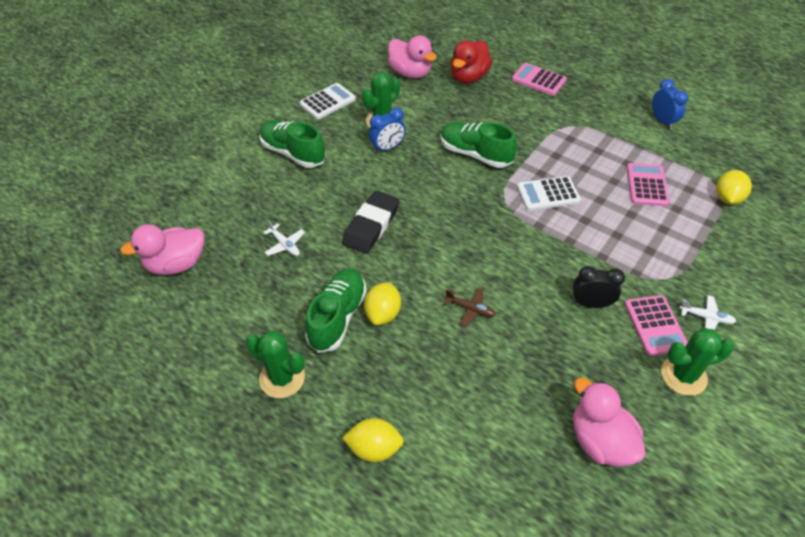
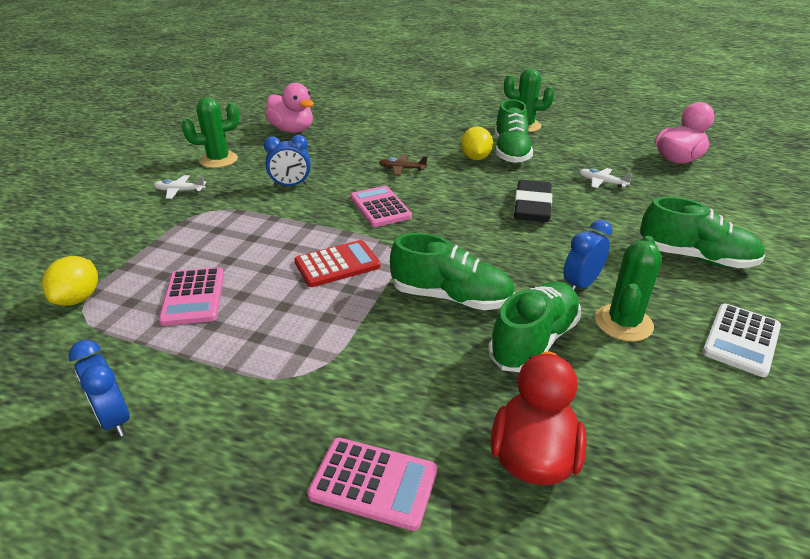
camera: 165 degrees right, 15 degrees down
yellow lemon [342,418,404,462] -> none
pink duck [388,35,437,78] -> none
white calculator [517,176,581,211] -> red calculator [294,240,380,287]
black clock [573,266,625,308] -> blue clock [264,135,311,187]
pink calculator [625,295,688,356] -> pink calculator moved to [350,186,412,227]
none -> green shoe [488,282,581,372]

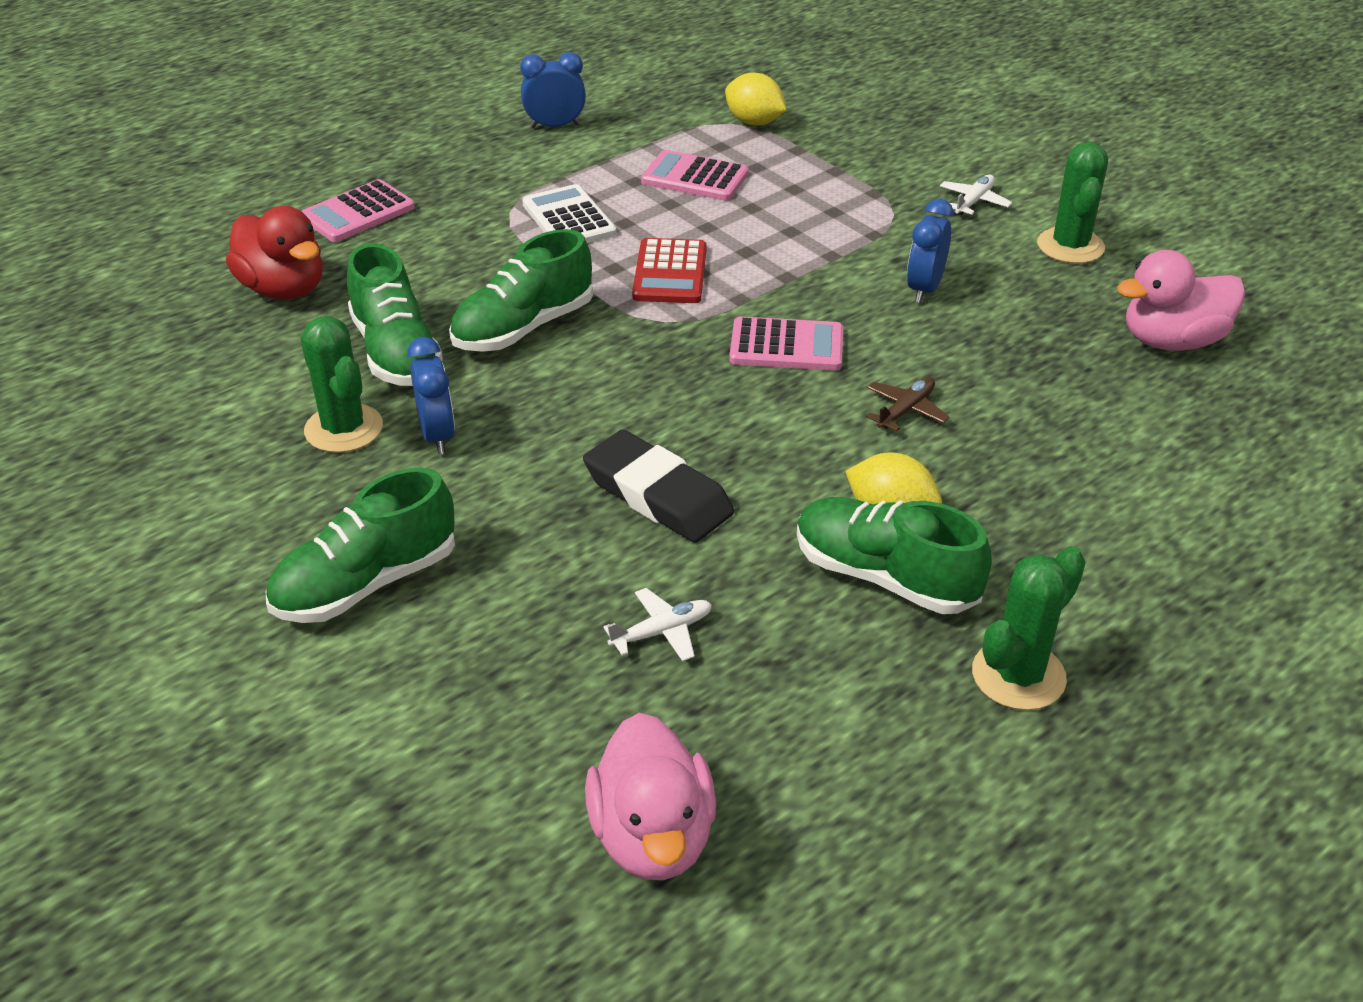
camera: 120 degrees right, 5 degrees up
white calculator [702,303,781,377] -> white calculator moved to [522,184,617,243]

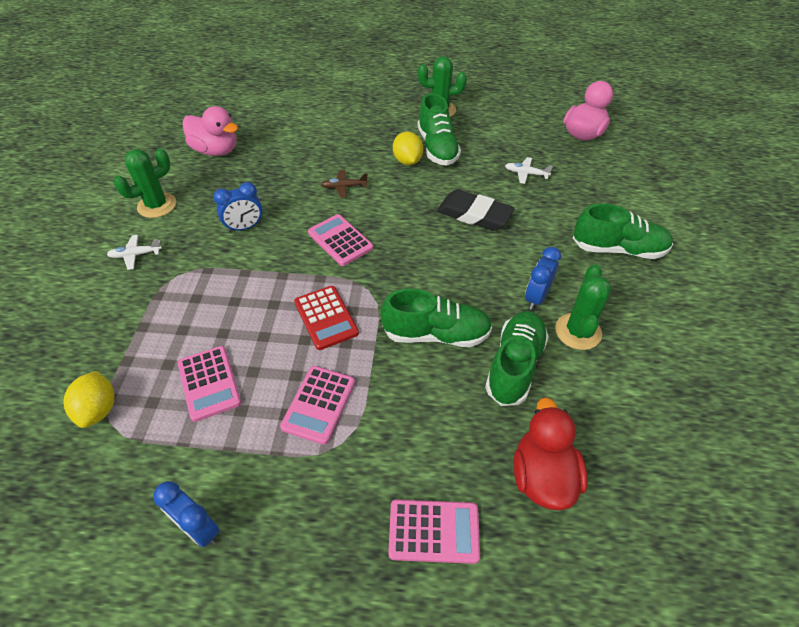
camera: 135 degrees left, 10 degrees up
white calculator [522,184,617,243] -> pink calculator [280,366,355,445]
black eraser [583,429,734,543] -> black eraser turned 60 degrees counterclockwise [437,189,515,231]
red calculator [632,238,707,303] -> red calculator turned 105 degrees clockwise [294,286,359,350]

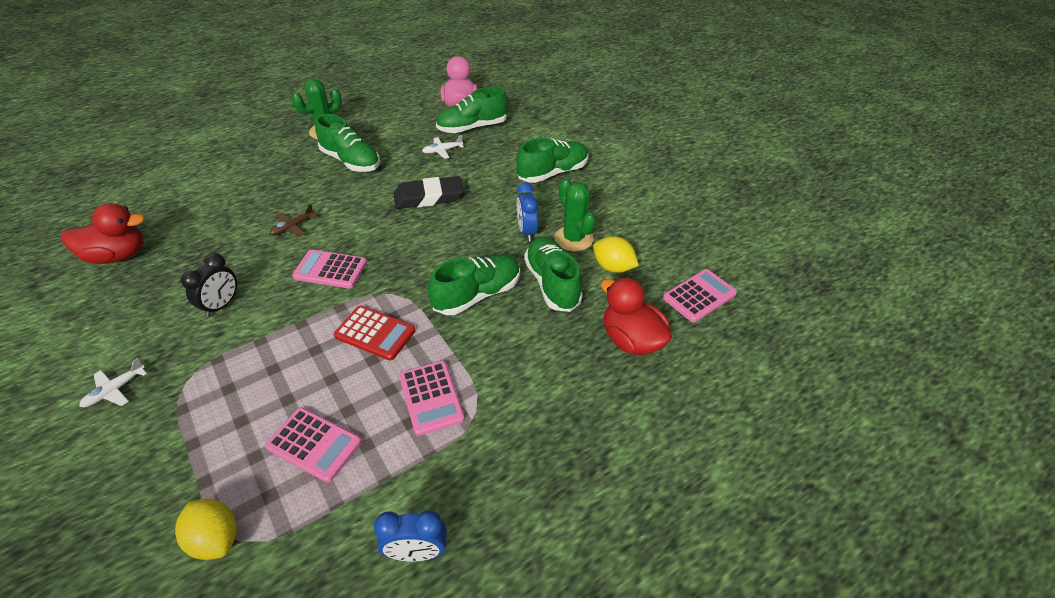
camera: 40 degrees left, 5 degrees down
green cactus [114,148,176,218] -> none
pink duck [182,106,238,156] -> red duck [61,203,145,264]
blue clock [213,182,263,232] -> black clock [181,253,237,317]
pink calculator [388,499,480,564] -> pink calculator moved to [663,269,737,322]
yellow lemon [393,132,423,165] -> yellow lemon moved to [593,236,639,273]
none -> green shoe [436,87,508,133]

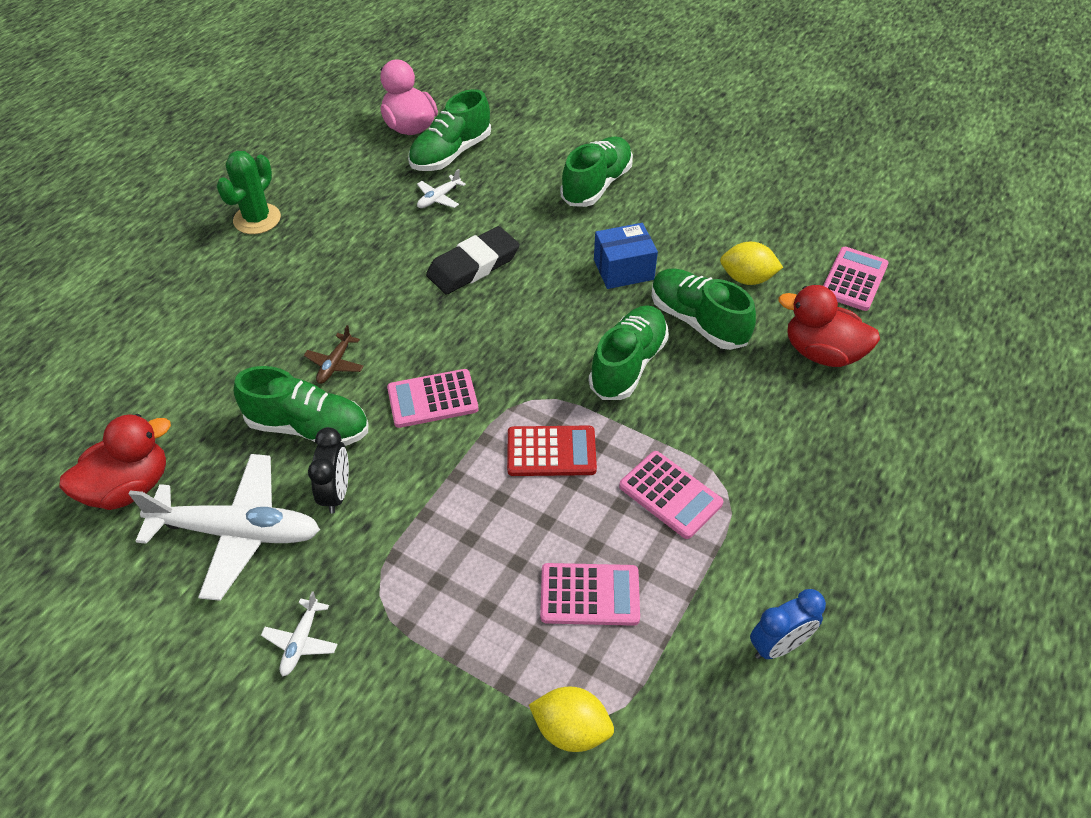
camera: 25 degrees left, 5 degrees up
green shoe [315,114,380,172] -> green shoe moved to [234,366,368,446]
blue clock [517,182,538,241] -> blue box [594,223,658,289]
green cactus [554,178,596,252] -> none
none -> white plane [129,454,320,601]

